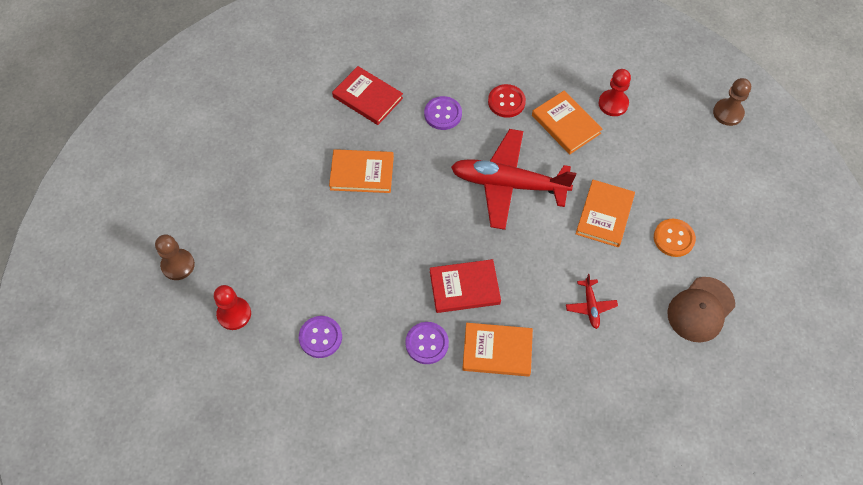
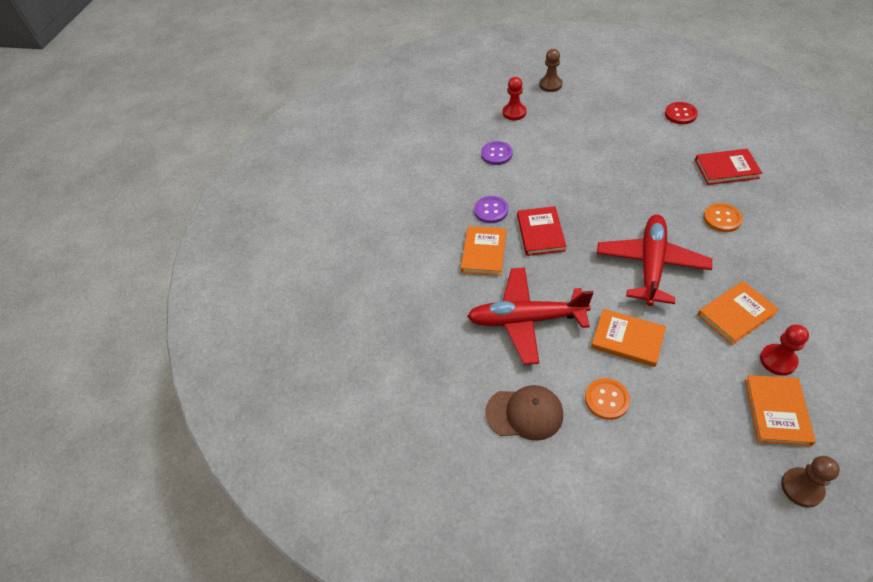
camera: 100 degrees right, 10 degrees down
orange book [329,149,394,193] -> orange book moved to [745,375,816,446]
red book [332,66,403,125] -> red book turned 45 degrees clockwise [695,149,762,185]
purple button [424,96,462,130] -> orange button [703,203,743,232]
red button [488,84,526,118] -> red button moved to [665,102,698,124]
red plane [566,274,618,329] -> red plane [467,267,593,365], size x2.39
brown cap [668,277,735,343] -> brown cap turned 135 degrees clockwise [485,385,563,441]

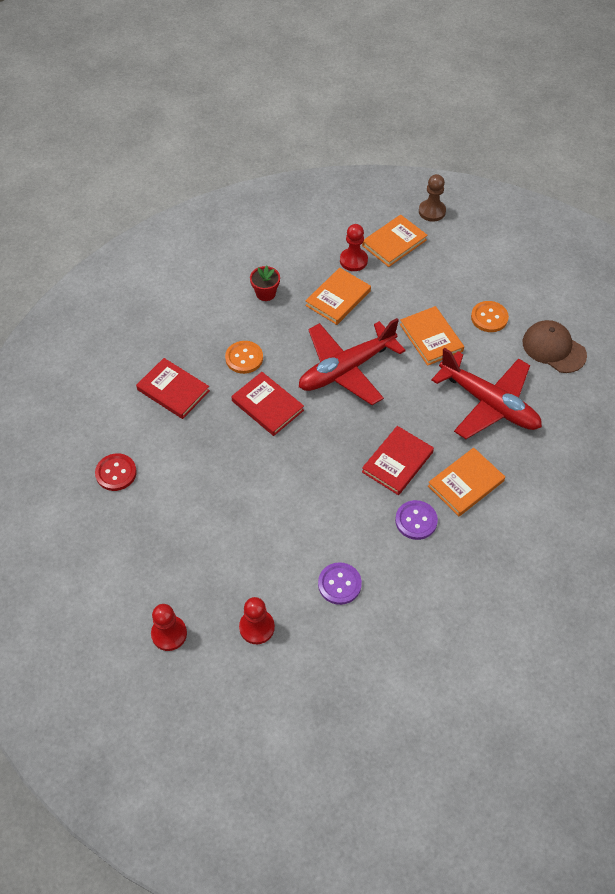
camera: 145 degrees left, 5 degrees up
brown pawn [539,49,563,92] -> red pawn [151,604,187,651]
orange book [698,281,779,345] -> orange book turned 60 degrees counterclockwise [305,268,371,325]
none -> red book [231,372,304,436]
none -> red flower pot [250,266,280,301]

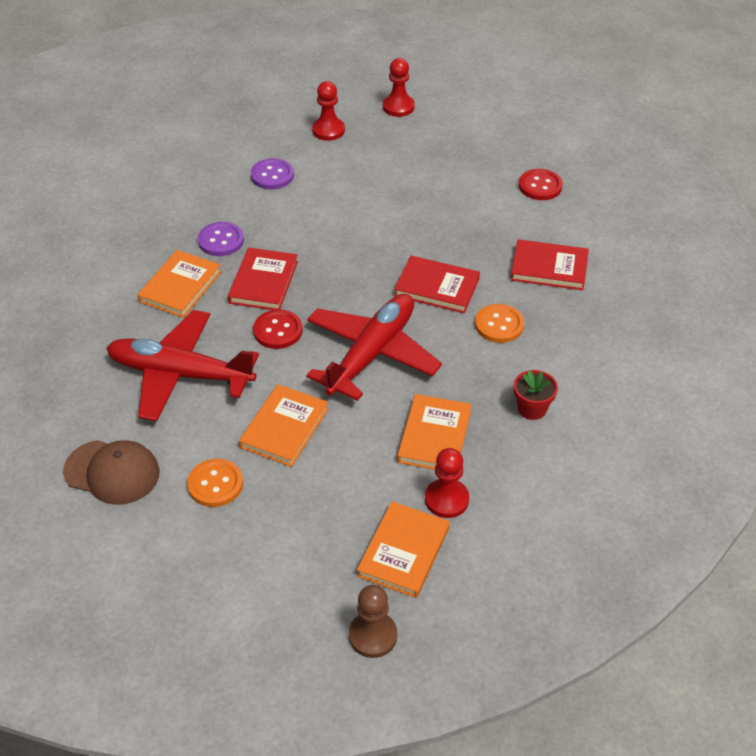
camera: 155 degrees right, 10 degrees down
orange book [400,306,464,366] -> orange book turned 75 degrees clockwise [239,384,329,467]
none -> red button [253,309,303,349]

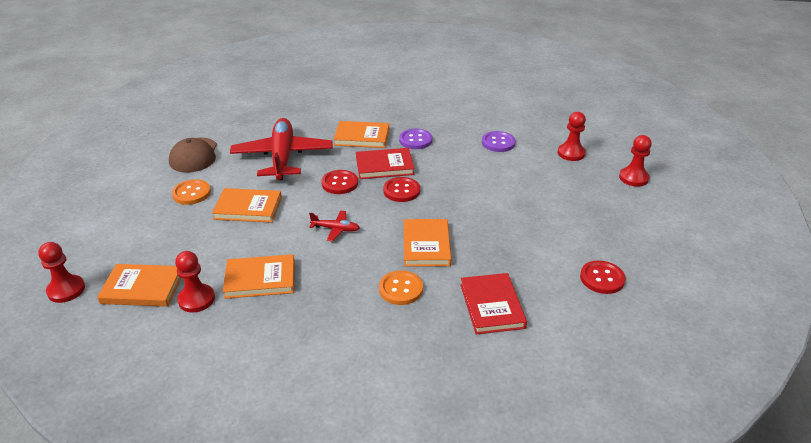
camera: 70 degrees right, 10 degrees down
red plane [306,294,442,401] -> red plane [309,210,360,241], size x0.42
brown pawn [349,585,397,658] -> red pawn [38,242,85,303]
red book [394,256,480,313] -> orange book [404,219,451,267]
red flower pot [514,370,558,420] -> none
none -> red button [383,177,420,202]

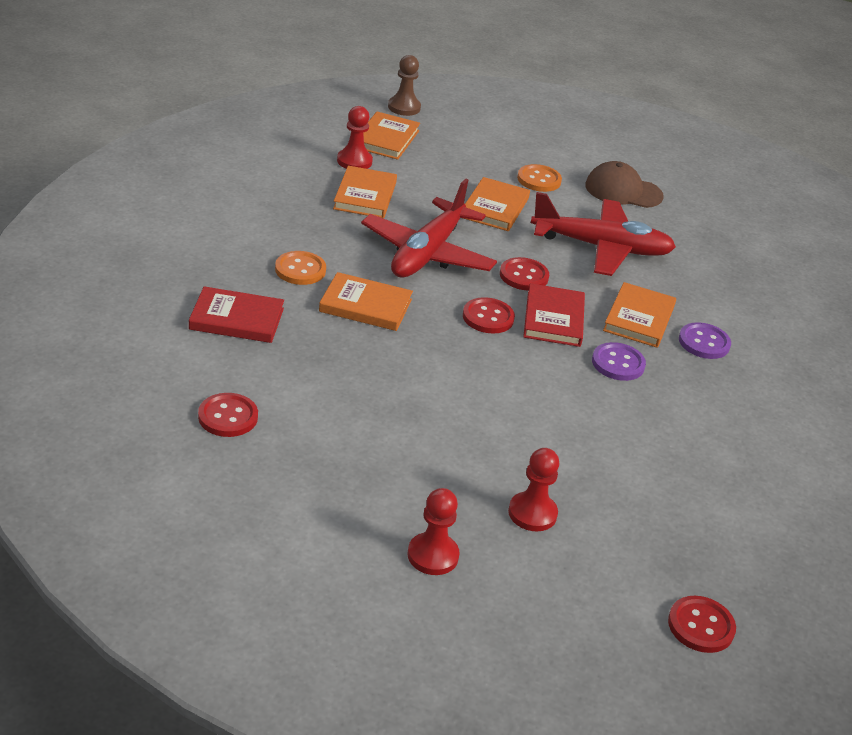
camera: 100 degrees right, 0 degrees up
red pawn [38,242,85,303] -> brown pawn [388,55,421,116]
red plane [309,210,360,241] -> red plane [361,178,497,278], size x2.39
purple button [482,131,516,152] -> purple button moved to [679,322,731,359]
none -> red button [668,596,736,653]

